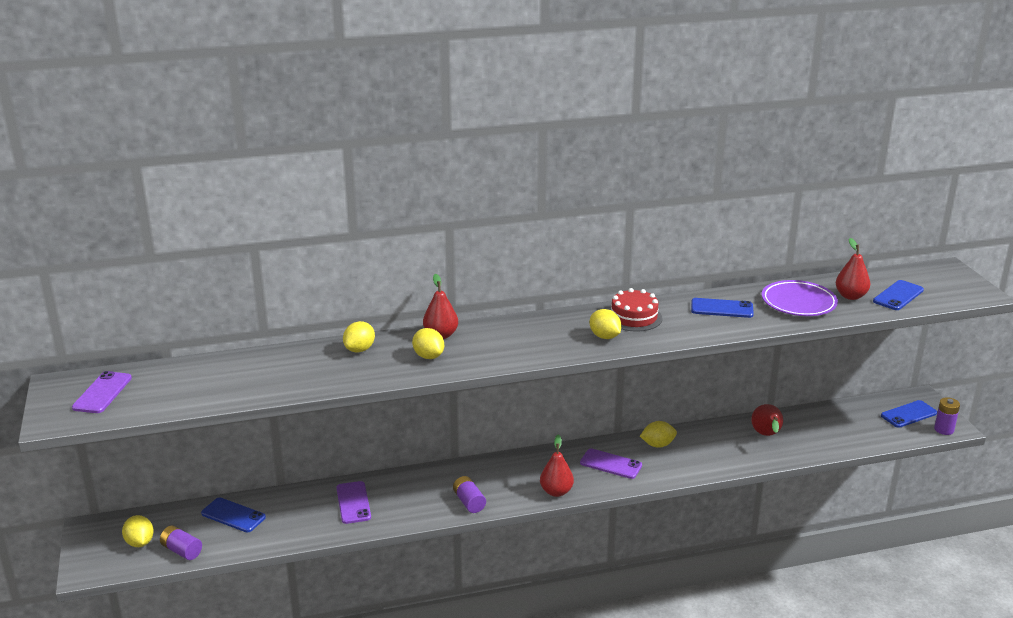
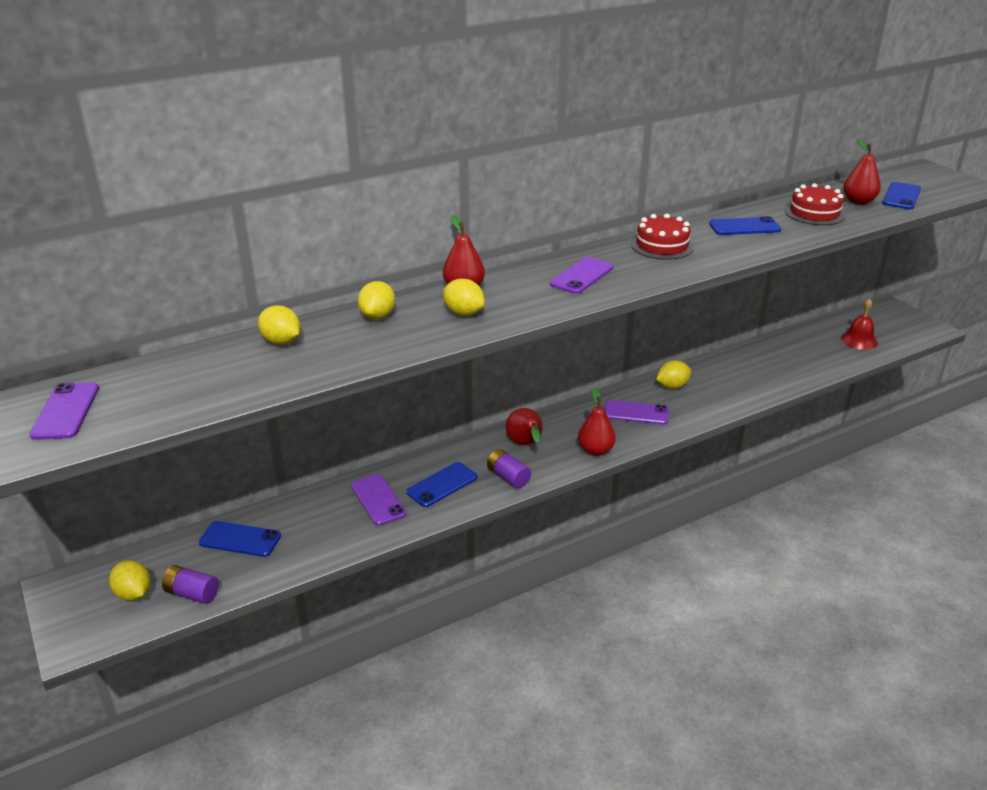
camera: 15 degrees left, 5 degrees up
yellow lemon [590,309,622,339] -> yellow lemon moved to [258,305,300,344]
red pear [751,404,783,436] -> red pear moved to [506,408,543,445]
purple plate [762,280,838,316] -> red cake [785,183,845,225]
blue phone [881,400,937,428] -> blue phone moved to [406,462,477,507]
purple battery [934,397,960,435] -> none
none -> purple phone [550,257,613,294]
none -> red bell [841,298,878,350]

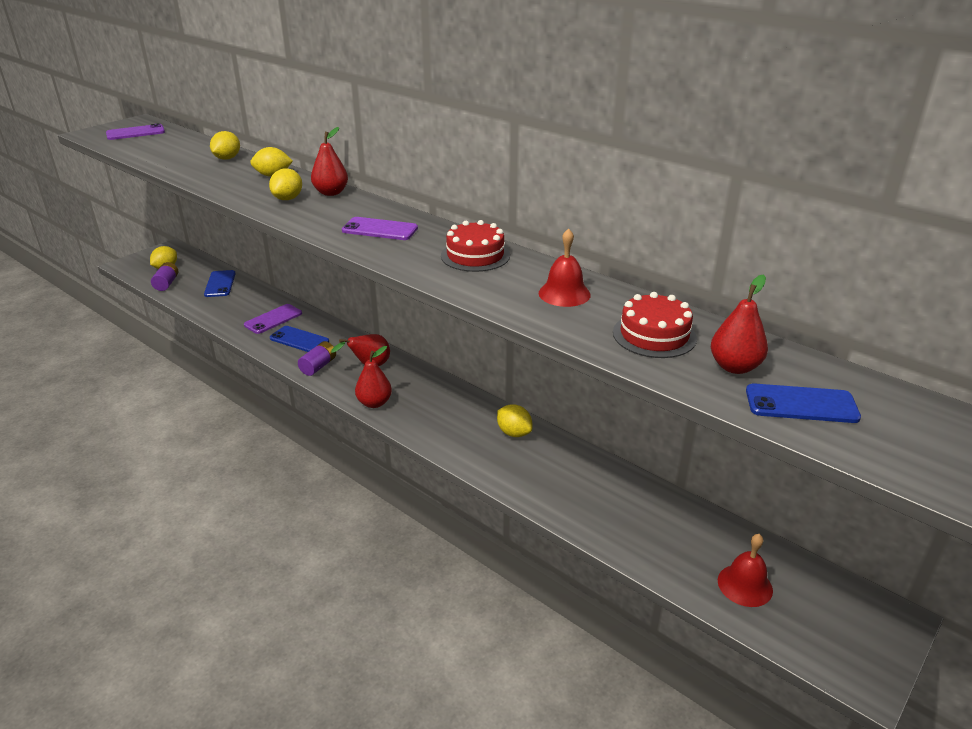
camera: 70 degrees right, 0 degrees up
purple phone [605,400,669,425] -> none
blue phone [709,216,781,235] -> red bell [539,228,591,307]

